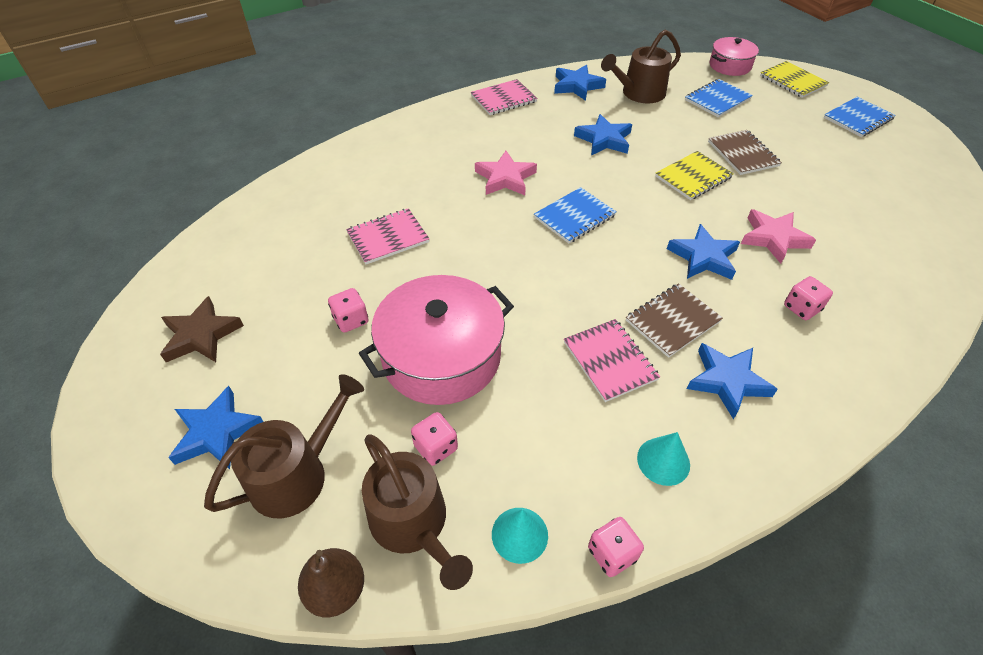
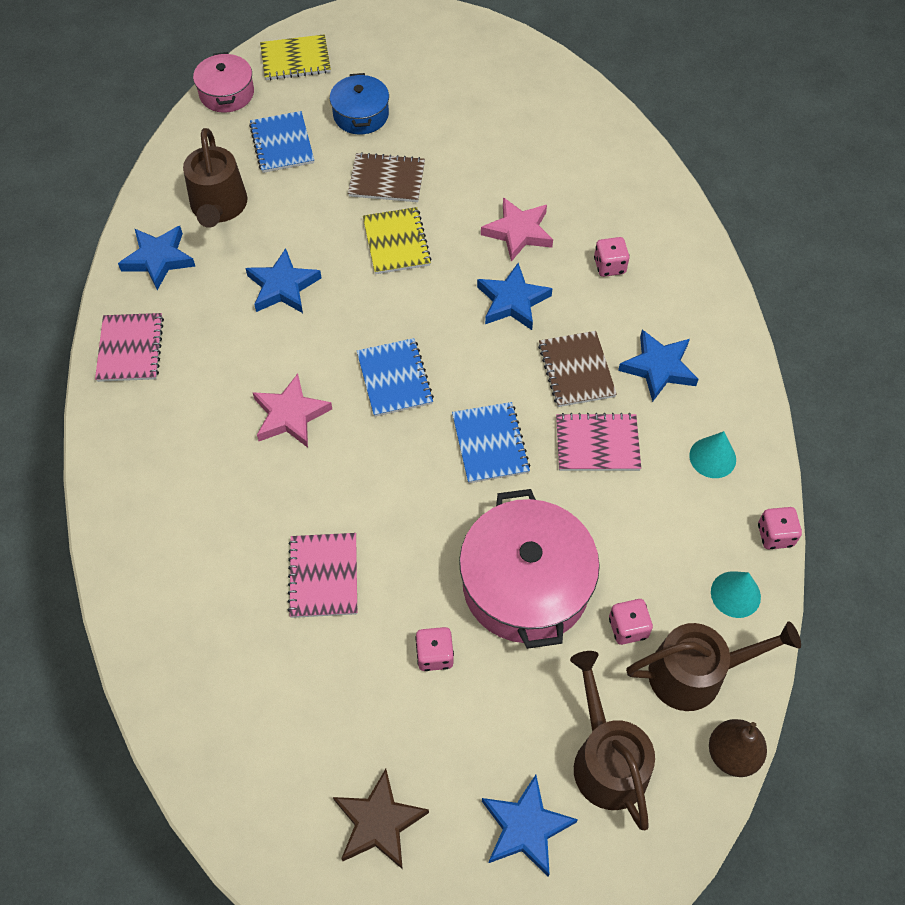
camera: 65 degrees left, 10 degrees up
blue notebook [824,97,895,137] -> blue notebook moved to [452,402,531,483]
none -> blue pot [330,73,389,134]

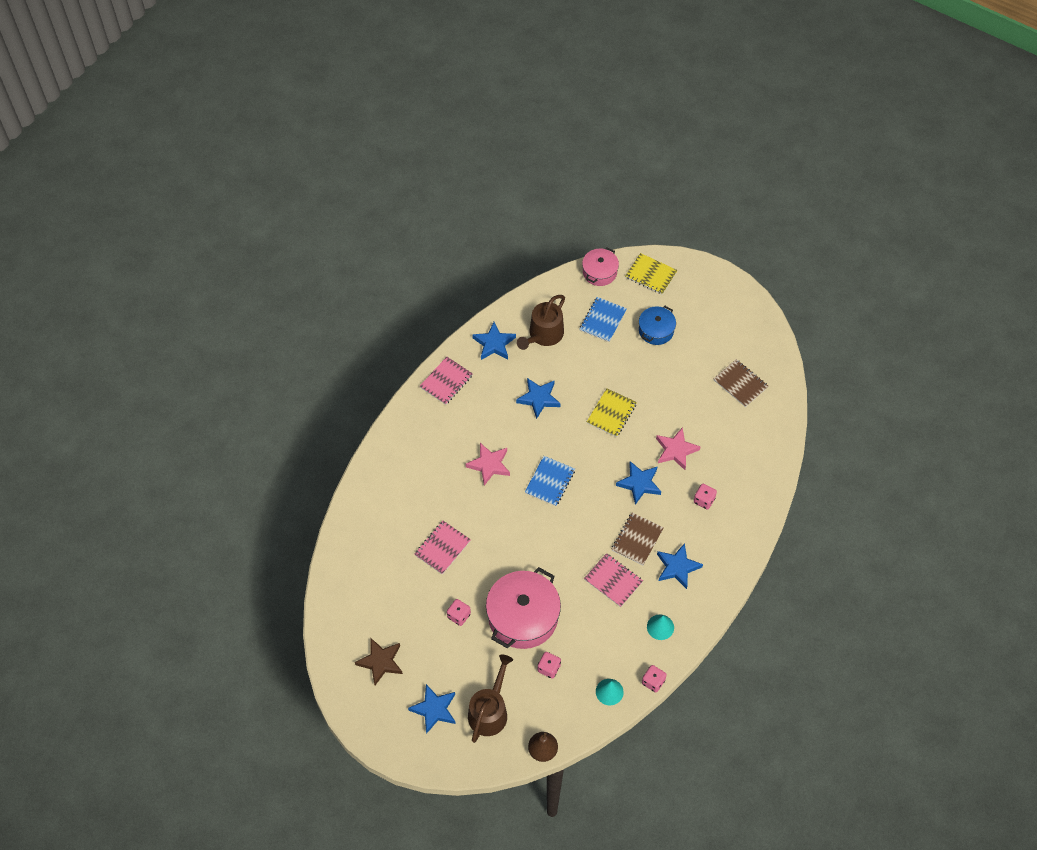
camera: 40 degrees right, 0 degrees up
brown notebook [348,152,425,202] -> brown notebook moved to [714,359,768,407]
blue notebook [452,402,531,483] -> none
brown watering can [626,621,801,711] -> none

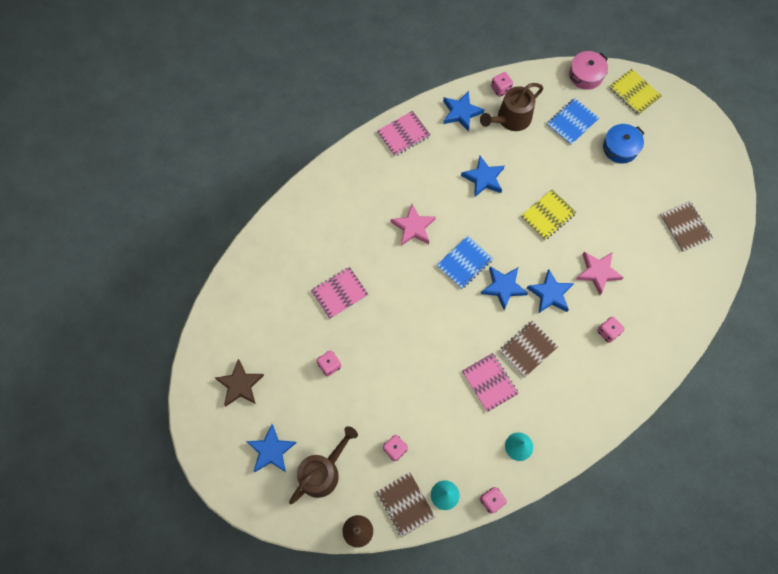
camera: 20 degrees right, 10 degrees up
pink pot [486,567,561,649] -> none
blue star [657,543,703,589] -> blue star moved to [481,266,528,310]
none -> brown notebook [377,472,435,537]
none -> pink dice [491,72,513,97]

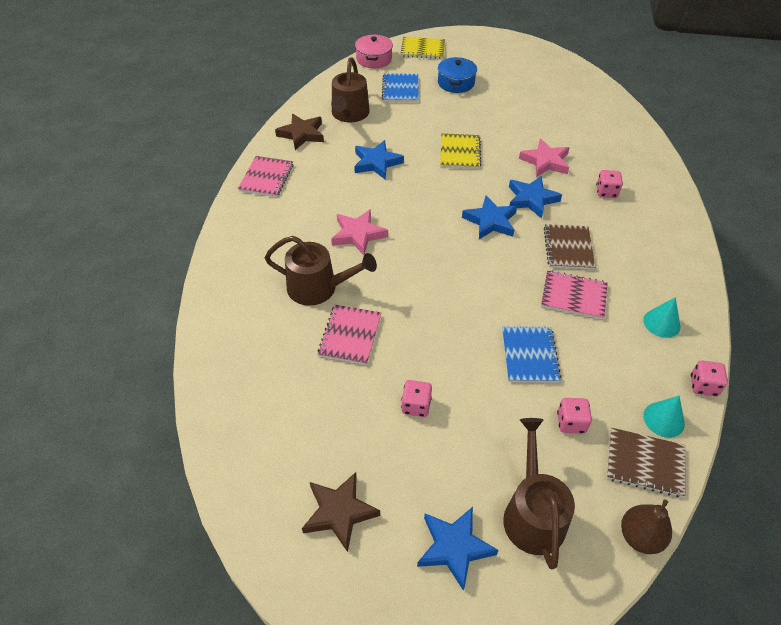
camera: 45 degrees left, 20 degrees down
blue notebook [437,236,493,289] -> blue notebook moved to [502,326,561,383]
blue star [443,91,485,132] -> brown star [275,114,324,150]
pink dice [491,72,513,97] -> none
brown notebook [660,201,713,252] -> none
none -> brown watering can [264,236,377,306]

